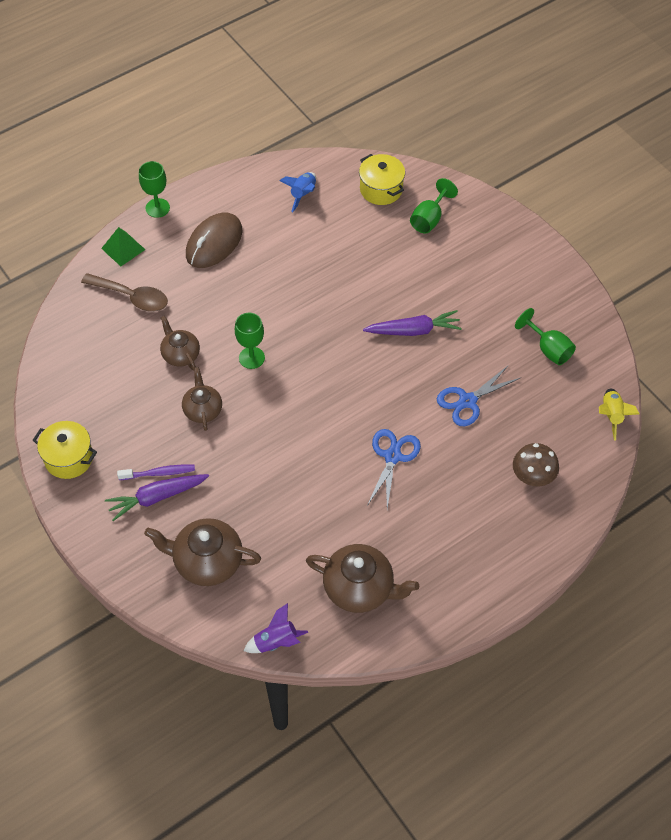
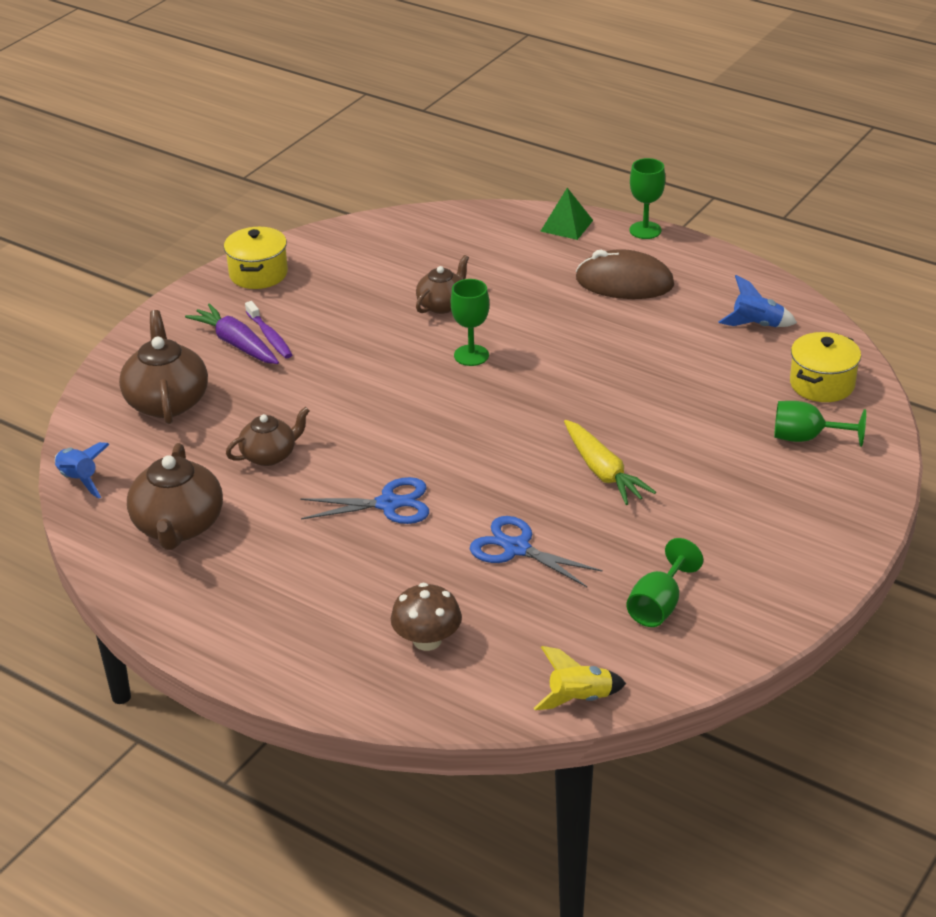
camera: 70 degrees right, 20 degrees down
brown spoon [81,273,168,312] -> none
brown teapot [182,367,222,431] -> brown teapot moved to [226,407,310,466]
purple rocket [244,603,308,653] -> blue rocket [55,442,110,498]
purple carrot [363,310,462,336] -> yellow carrot [564,420,656,505]

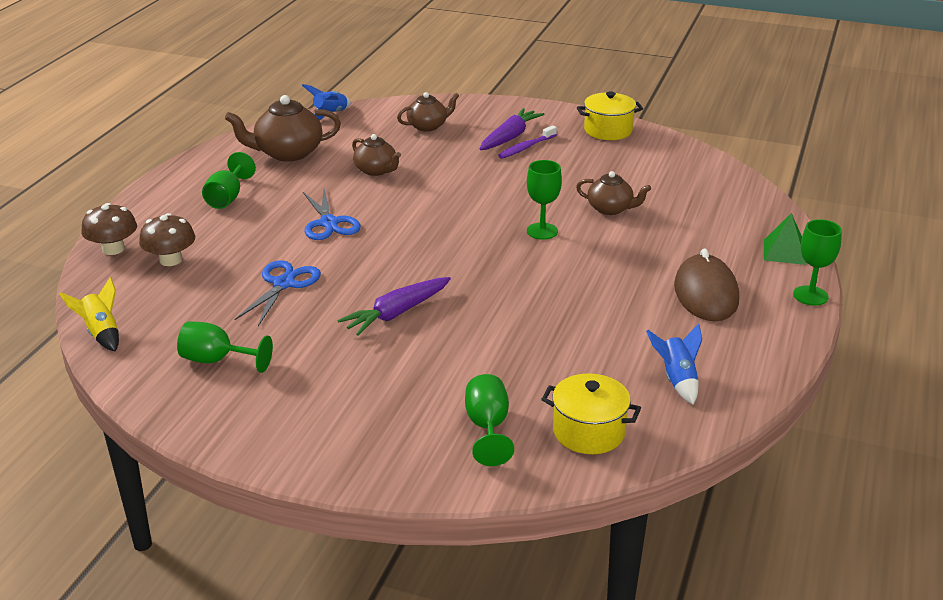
camera: 75 degrees right, 5 degrees down
brown teapot [119,310,208,424] -> brown teapot [397,92,459,132], size x0.62
yellow carrot [564,420,656,505] -> purple carrot [338,277,451,336]
none -> brown mushroom [81,203,137,255]
none -> green goblet [202,152,256,209]

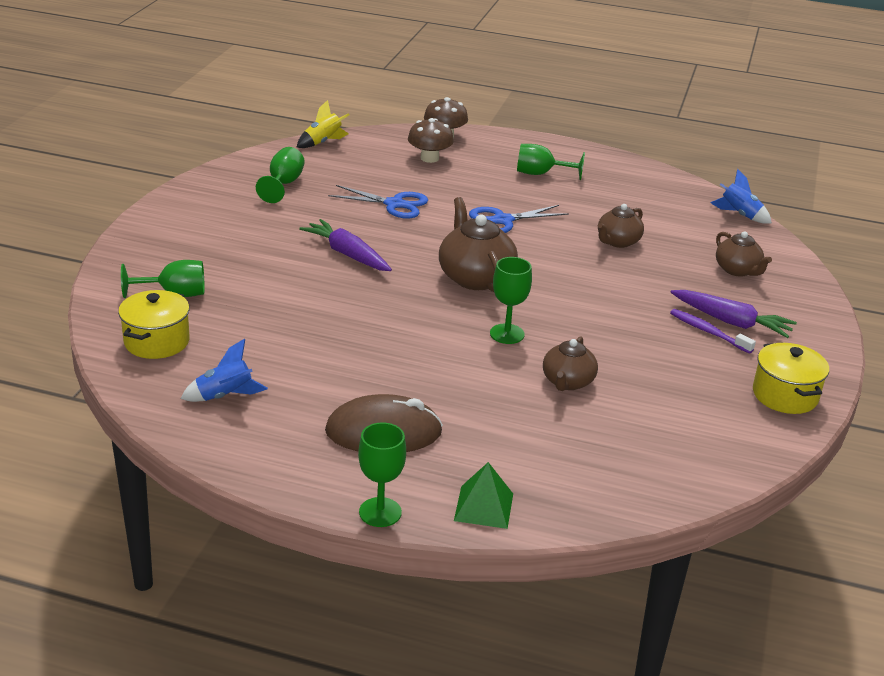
camera: 85 degrees right, 0 degrees up
brown teapot [225,95,341,162] -> brown teapot moved to [439,197,518,292]

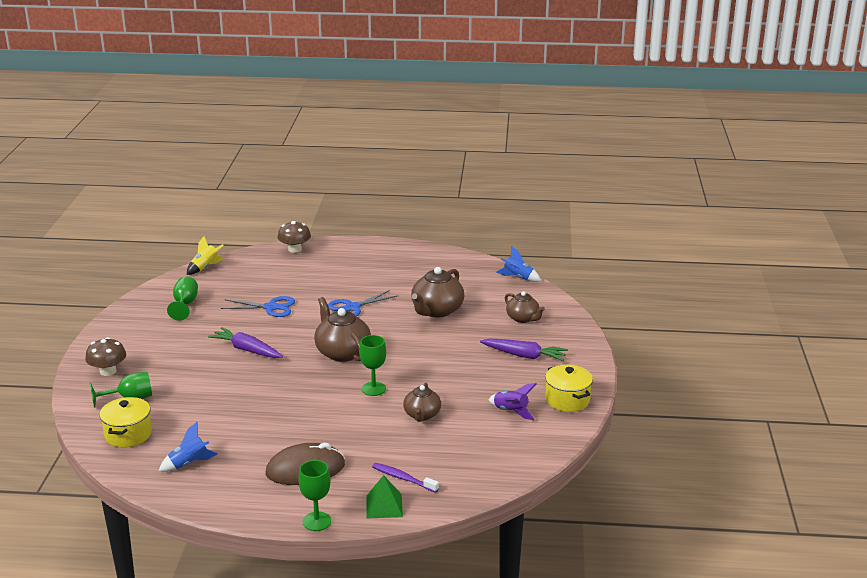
camera: 10 degrees left, 5 degrees down
brown mushroom [408,118,454,163] -> brown mushroom moved to [85,337,126,376]
green goblet [517,144,585,180] -> none
brown teapot [598,204,644,248] -> brown teapot [411,267,464,318], size x1.61
purple toothbrush [670,309,756,354] -> purple toothbrush moved to [372,463,439,493]
none -> purple rocket [489,383,537,420]

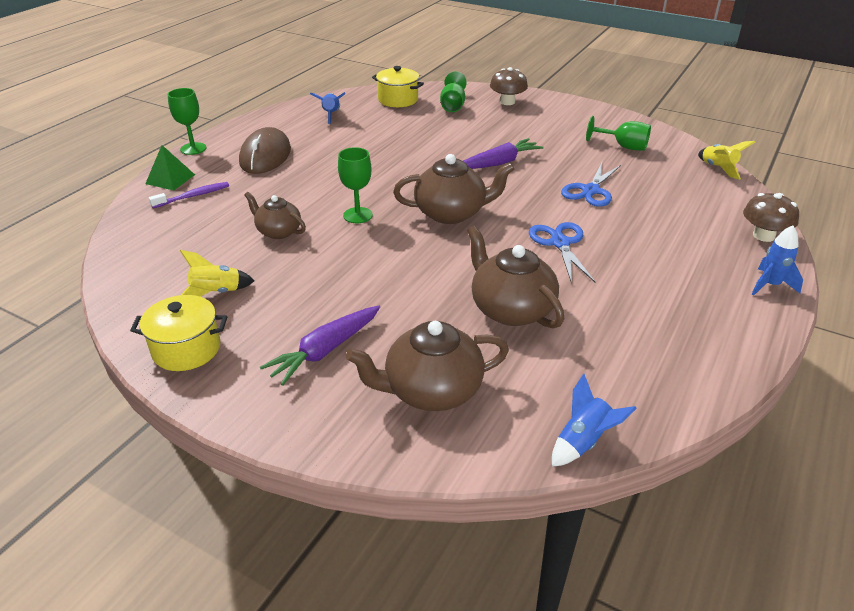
camera: 115 degrees right, 10 degrees up
purple rocket [489,383,537,420] -> yellow rocket [180,250,254,297]
brown teapot [505,291,545,323] -> brown teapot [346,321,509,411], size x1.61
none -> blue rocket [752,226,803,296]

